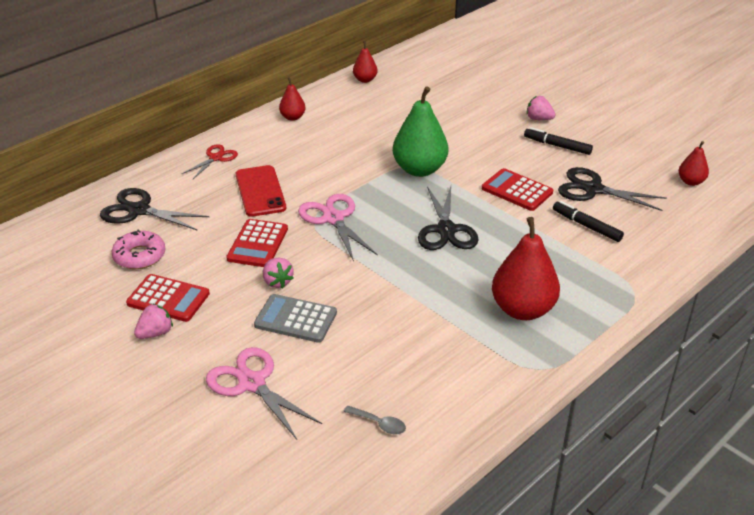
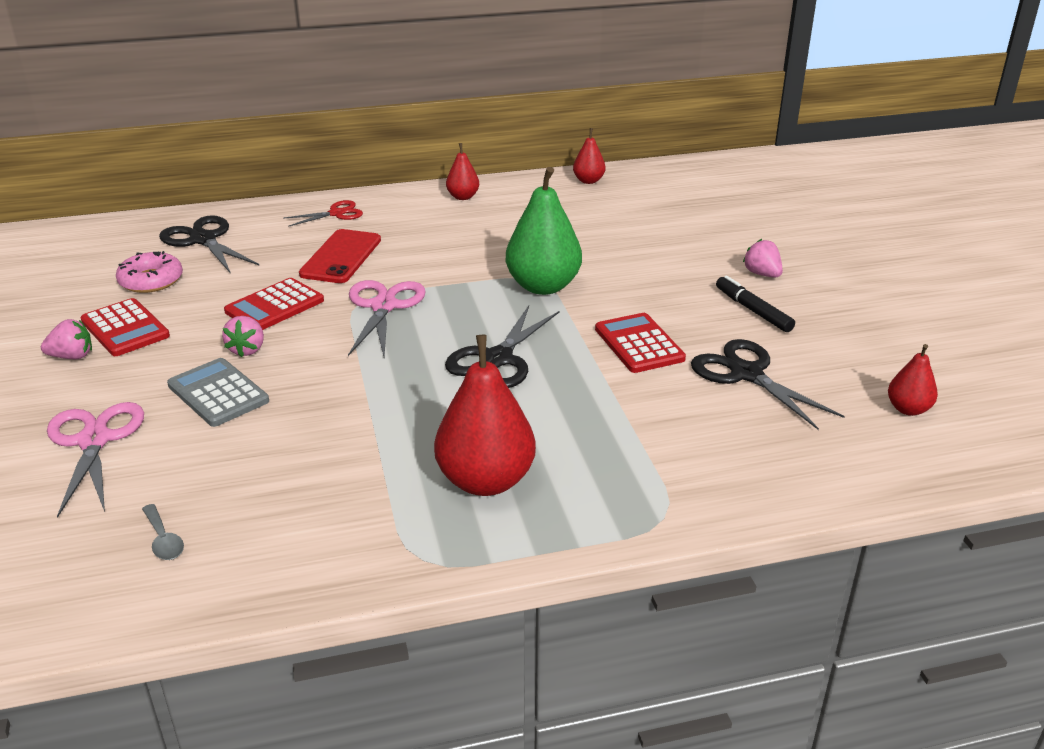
camera: 30 degrees right, 5 degrees down
black marker [553,201,624,242] -> none

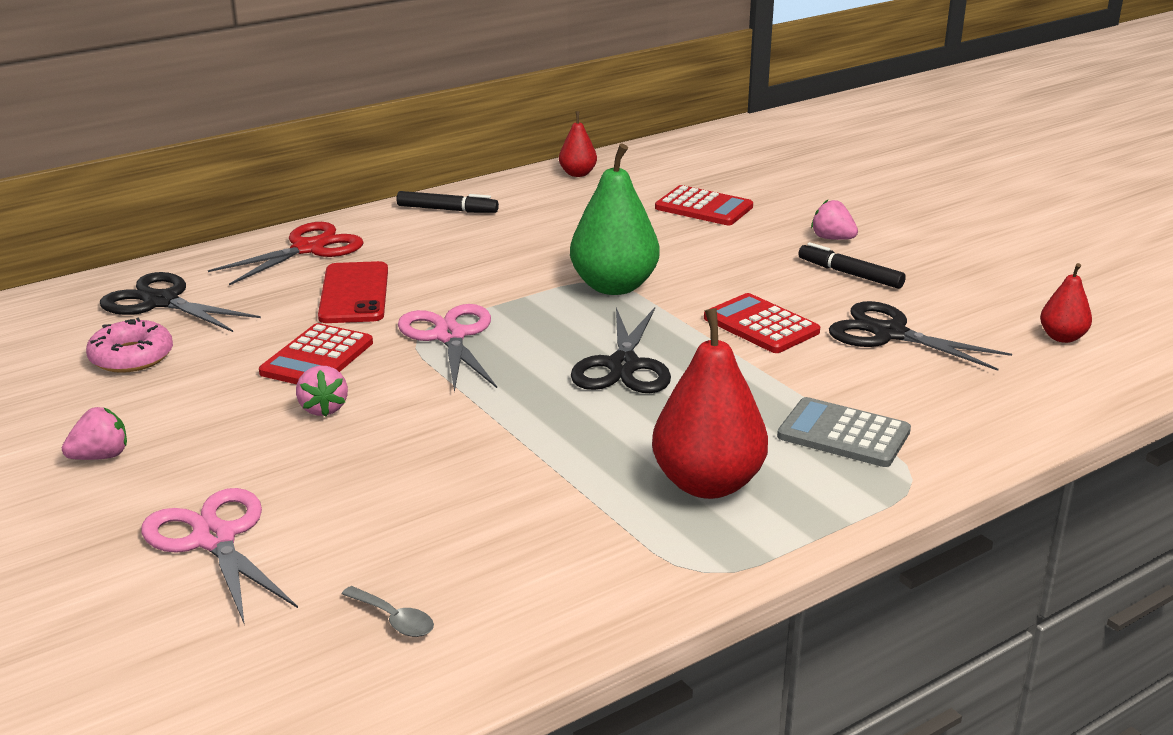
camera: 20 degrees left, 5 degrees down
red calculator [80,298,170,356] -> red calculator moved to [655,185,753,225]
grey calculator [167,358,269,427] -> grey calculator moved to [777,397,911,467]
red scissors [284,200,363,227] -> red scissors [208,222,364,285], size x1.60
red pear [446,143,479,200] -> black marker [396,191,499,213]

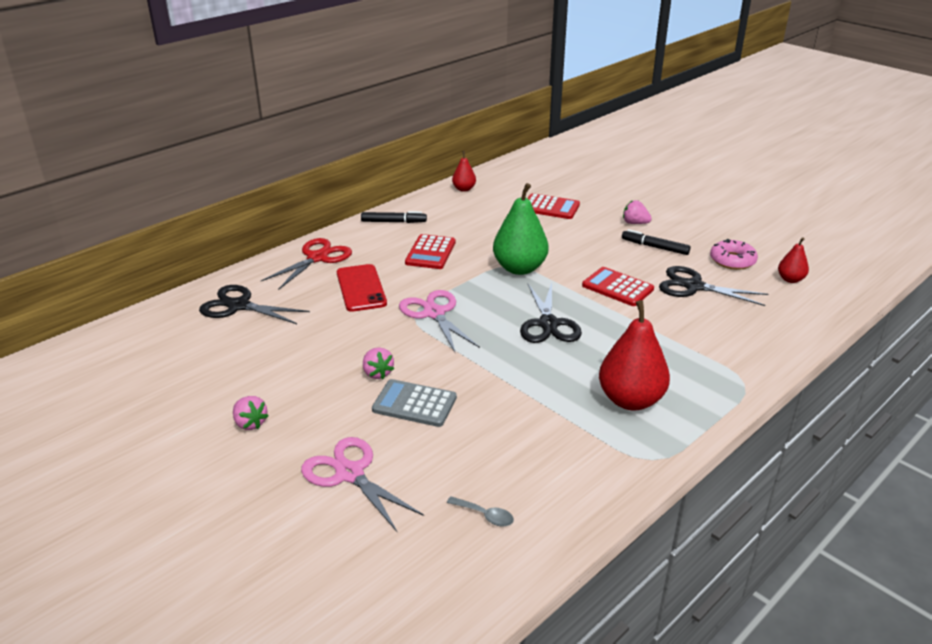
camera: 10 degrees left, 5 degrees up
pink strawberry [62,407,127,460] -> pink strawberry turned 90 degrees clockwise [233,396,268,430]
pink donut [86,318,173,373] -> pink donut moved to [710,239,758,270]
red calculator [259,323,373,384] -> red calculator moved to [405,234,456,269]
grey calculator [777,397,911,467] -> grey calculator moved to [372,379,457,427]

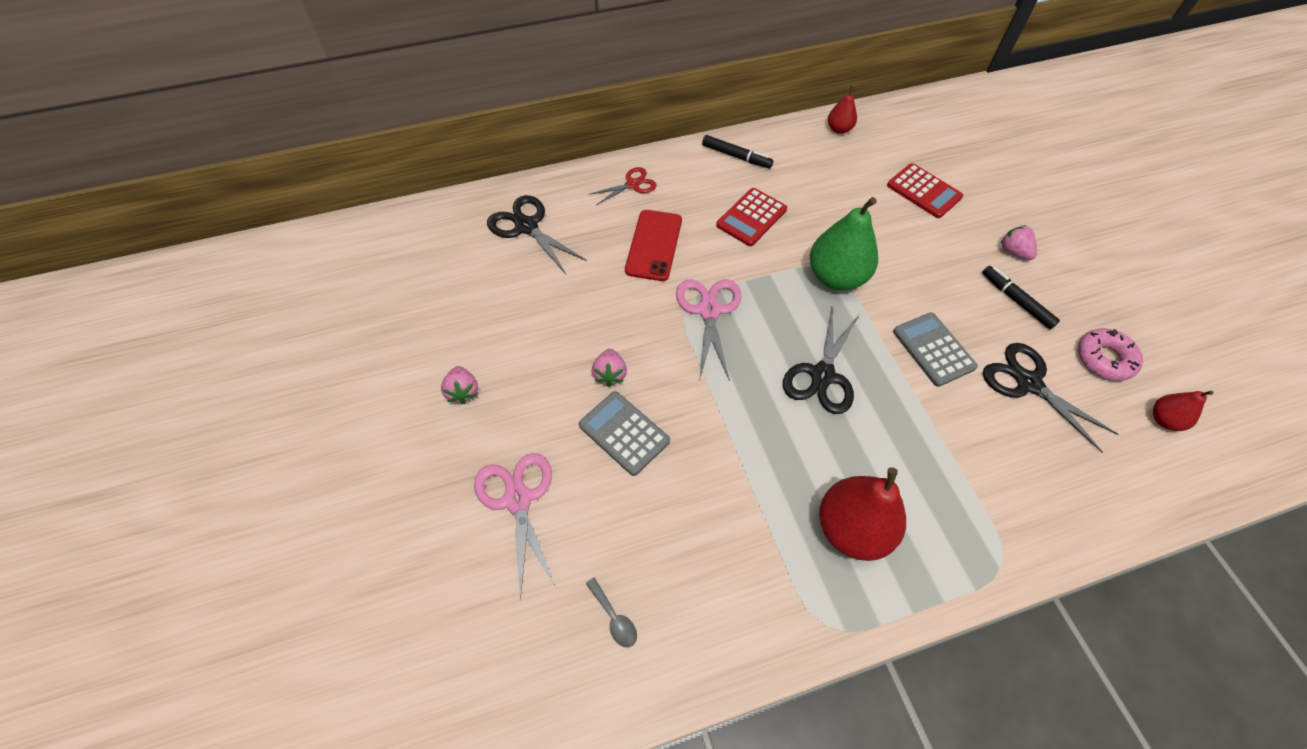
camera: 25 degrees right, 25 degrees up
red scissors [261,238,352,290] -> red scissors [590,167,656,205], size x0.62
red calculator [582,267,654,306] -> grey calculator [893,312,978,387]

